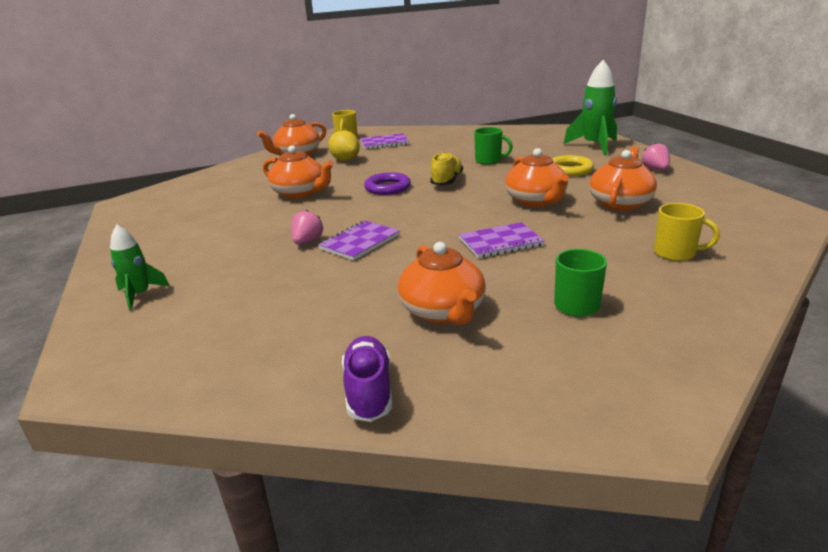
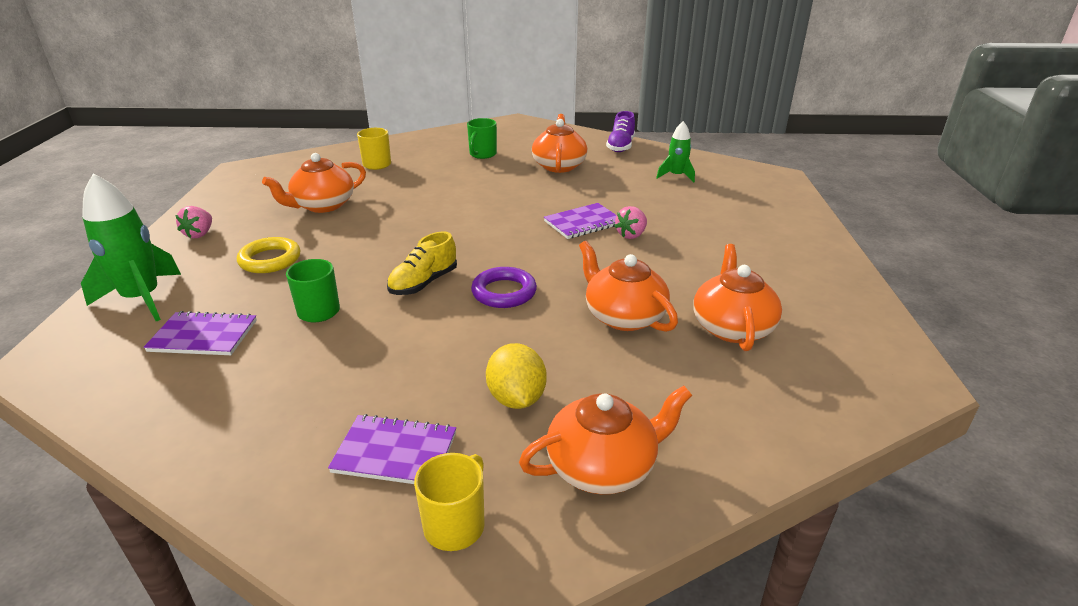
camera: 160 degrees left, 5 degrees up
green rocket [110,225,170,311] -> green rocket moved to [656,121,695,183]
purple notebook [459,222,545,258] -> purple notebook moved to [144,311,257,355]
orange teapot [505,148,568,207] -> orange teapot moved to [694,244,782,351]

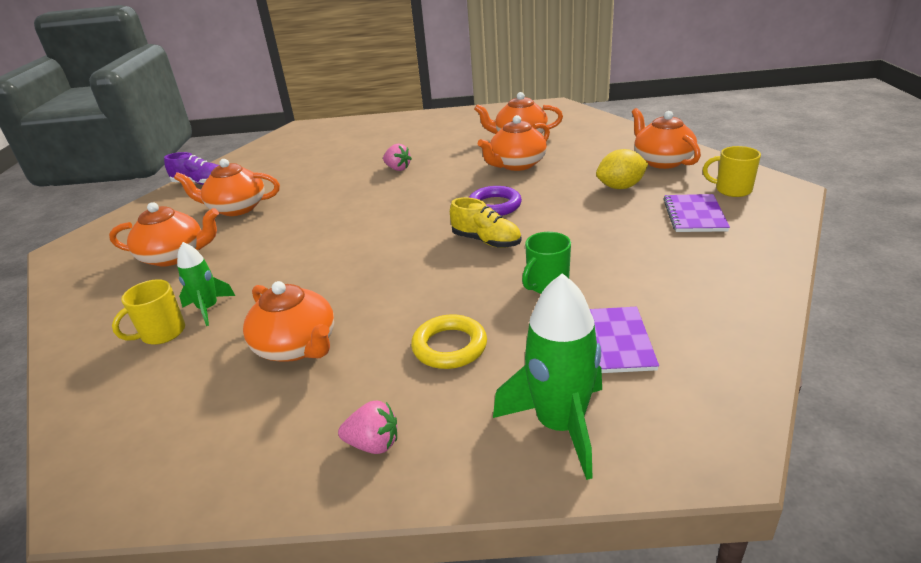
camera: 90 degrees left, 0 degrees up
green mug [467,118,497,159] -> orange teapot [109,202,219,266]
purple notebook [544,203,617,239] -> none
green rocket [656,121,695,183] -> green rocket moved to [177,242,235,326]

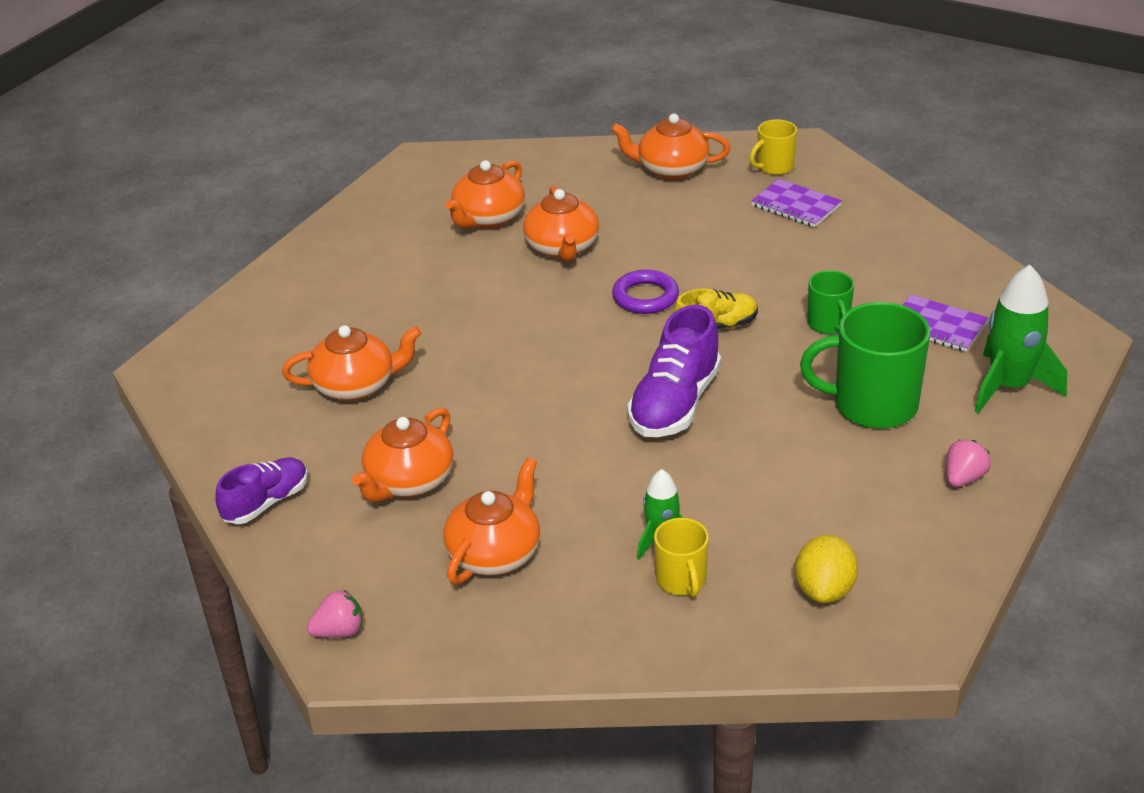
camera: 60 degrees left, 5 degrees up
orange teapot [243,281,334,362] -> orange teapot moved to [282,325,422,401]
pink strawberry [383,144,412,171] -> pink strawberry moved to [307,589,362,638]
yellow ring [411,314,487,369] -> green mug [800,302,930,429]
yellow lemon [596,149,648,189] -> yellow lemon moved to [795,535,858,603]
none -> purple shoe [627,305,721,437]

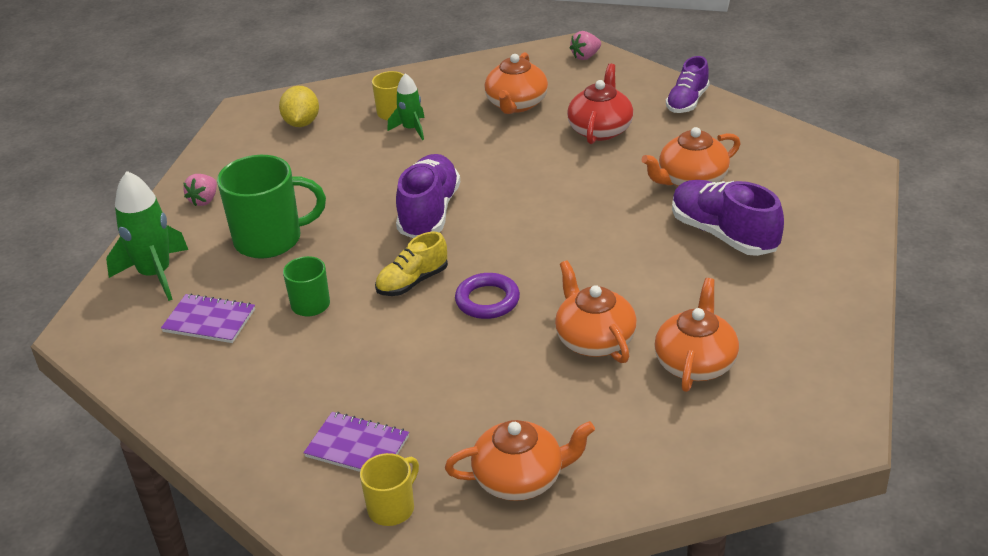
camera: 165 degrees right, 0 degrees up
orange teapot [352,408,453,502] -> red teapot [567,63,634,144]
none -> purple shoe [672,180,784,256]

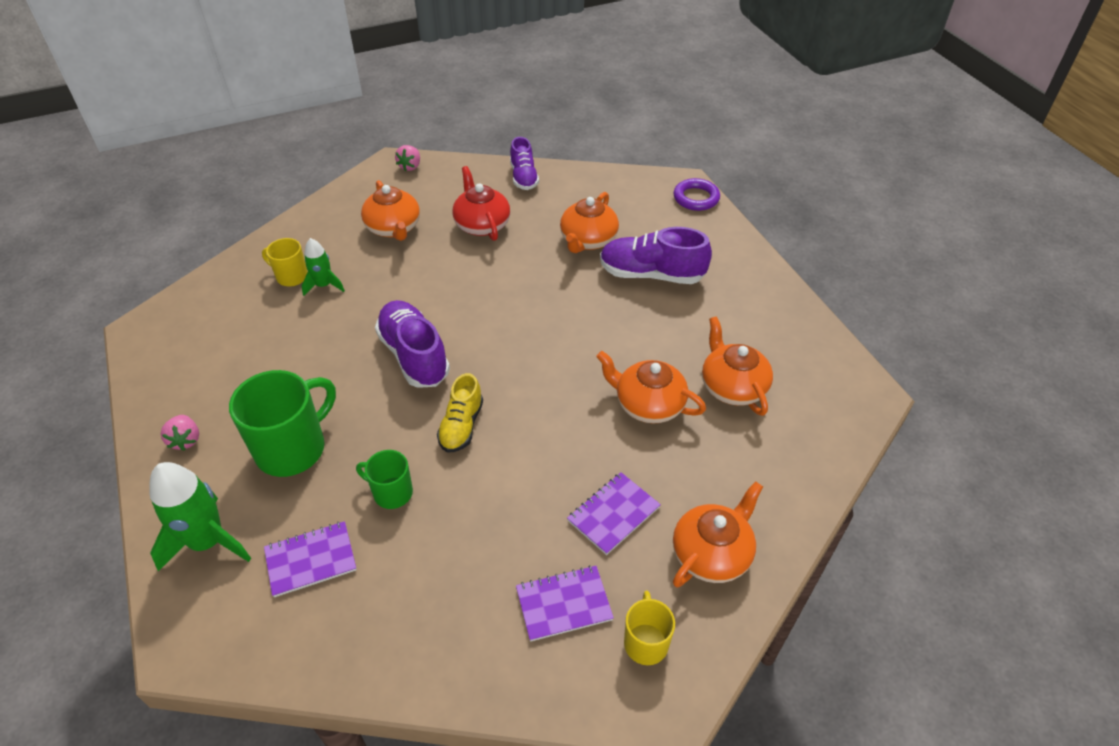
camera: 40 degrees left, 10 degrees up
yellow lemon [279,86,319,127] -> none
purple ring [455,273,520,319] -> purple ring moved to [674,178,720,211]
none -> purple notebook [567,472,661,555]

